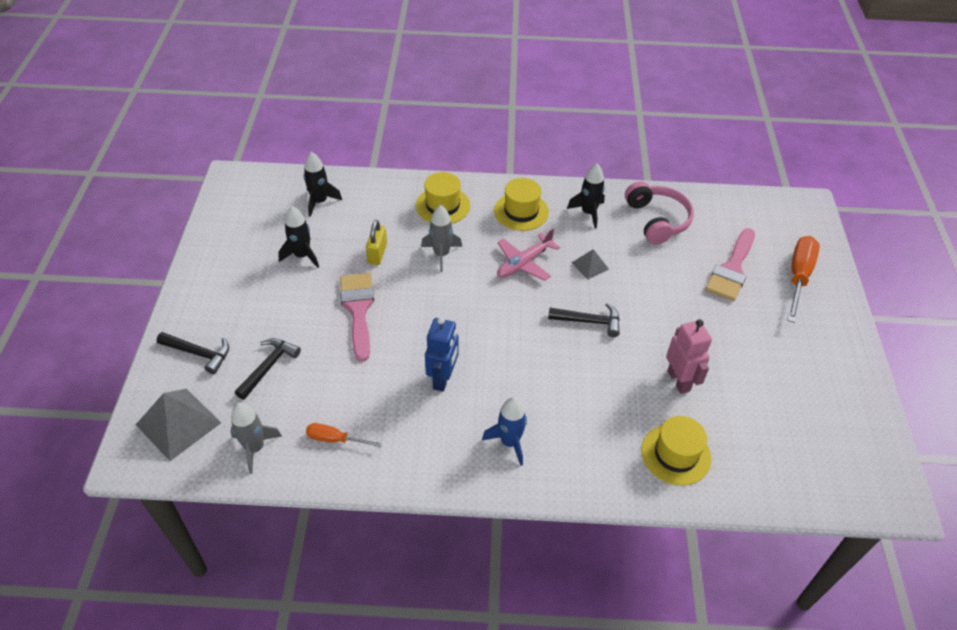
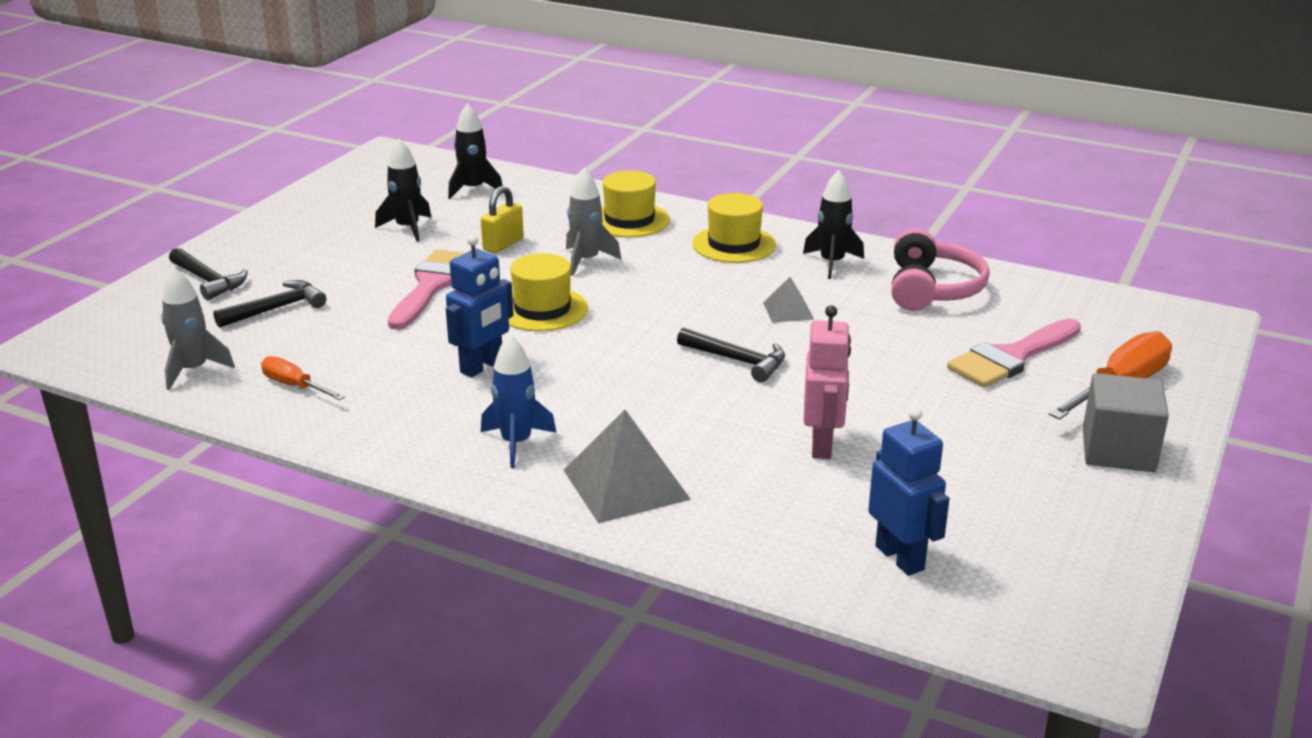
camera: 25 degrees right, 20 degrees down
grey pyramid [136,389,221,461] -> grey pyramid moved to [563,410,691,523]
pink plane [497,228,560,281] -> none
yellow hat [641,416,711,486] -> yellow hat moved to [509,253,588,331]
none -> blue robot [868,407,950,576]
none -> grey cube [1083,373,1169,472]

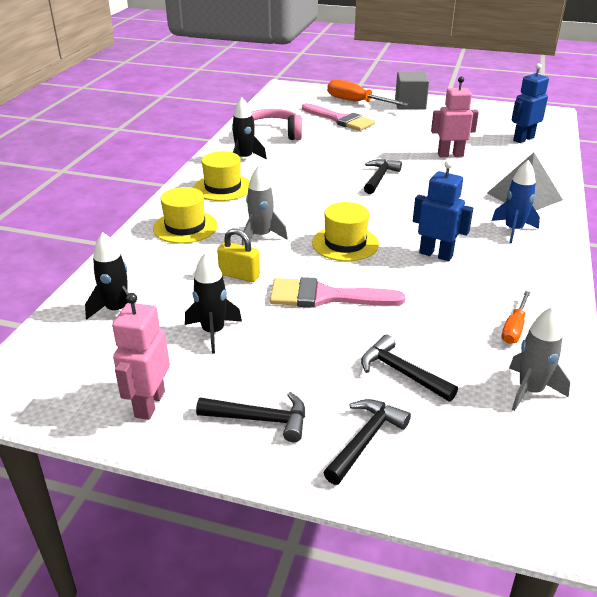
camera: 100 degrees left, 5 degrees up
grey pyramid [763,277,814,323] -> none
none -> pink robot [112,293,170,420]
none -> black hammer [196,392,305,442]

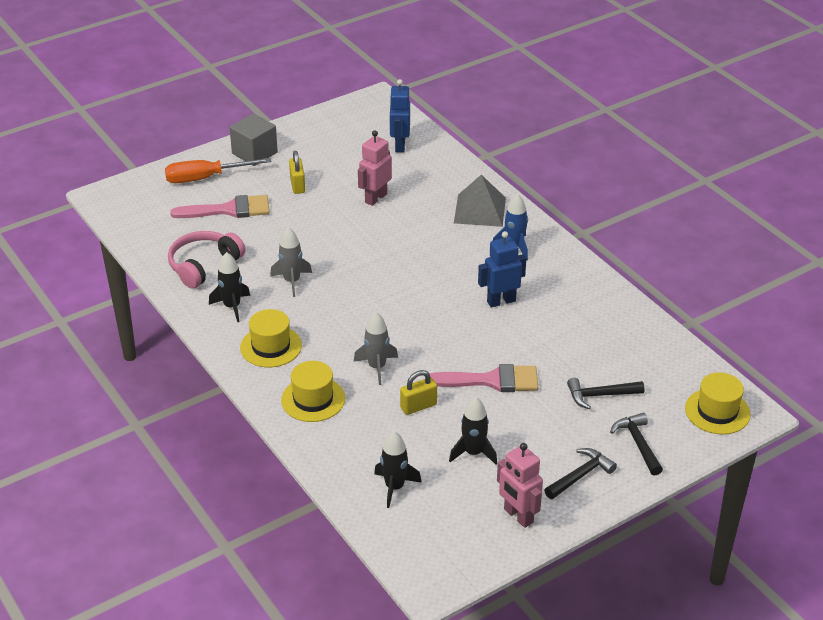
camera: 50 degrees left, 5 degrees up
pink brush [270,277,405,308] -> pink brush turned 135 degrees counterclockwise [429,364,538,392]
yellow hat [312,202,379,261] -> yellow hat moved to [685,372,751,435]
black hammer [364,159,402,194] -> none
orange screwdriver [502,291,530,344] -> none
grey rocket [509,307,570,411] -> grey rocket moved to [270,227,312,297]
none -> yellow padlock [289,151,305,194]

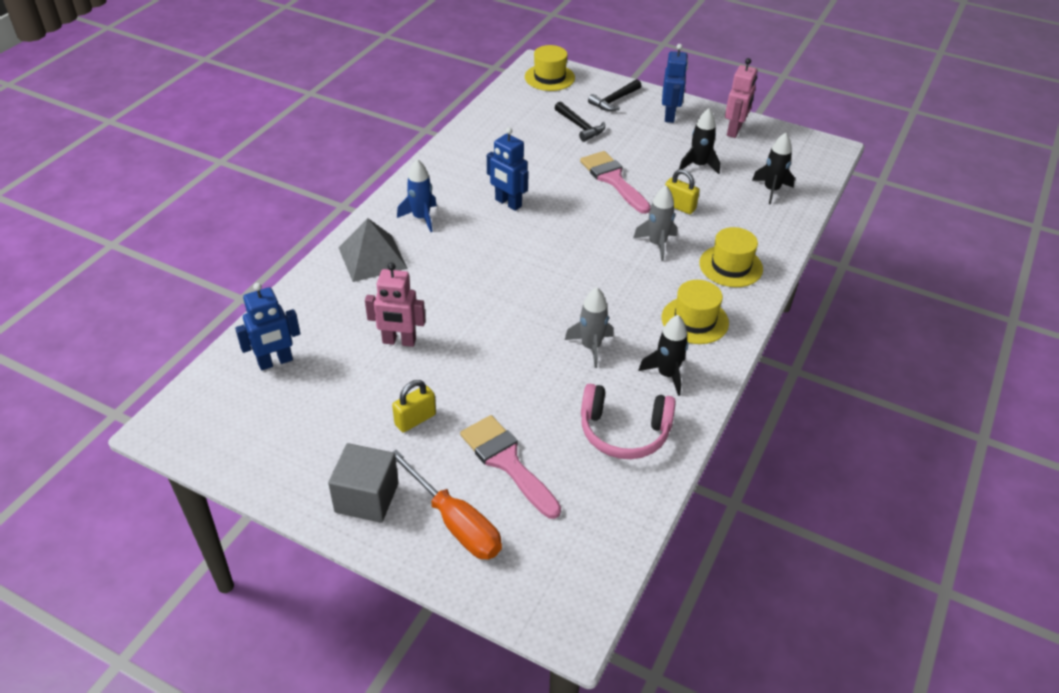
camera: 120 degrees left, 5 degrees up
black hammer [544,448,617,499] -> blue robot [662,44,688,123]

